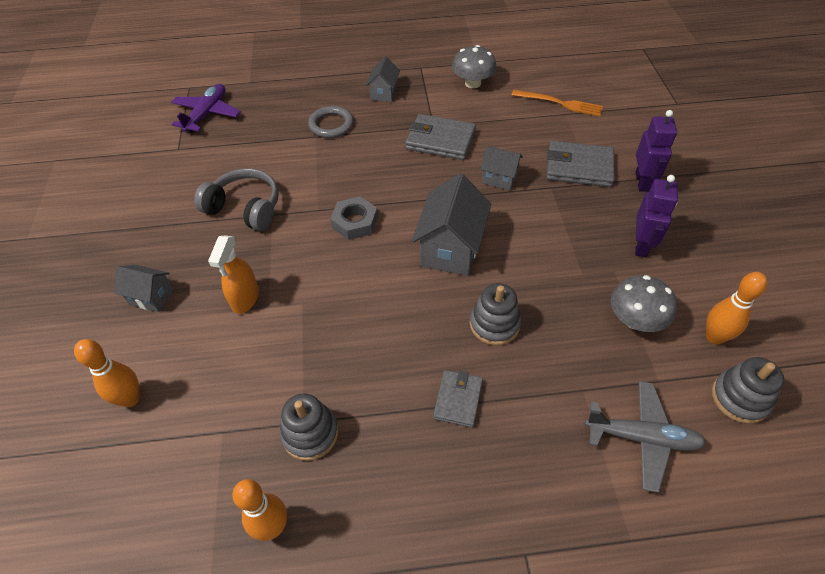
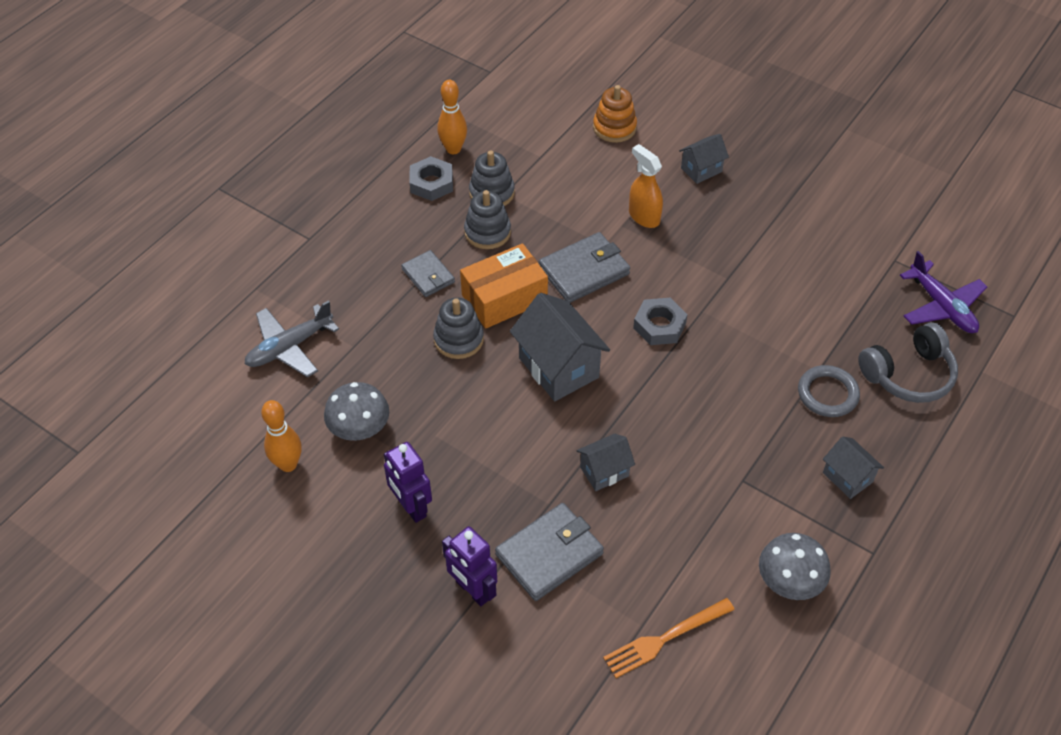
camera: 130 degrees right, 0 degrees up
orange bowling pin [74,339,140,407] -> orange stacking toy [593,85,637,143]
grey headphones [194,168,279,231] -> grey headphones moved to [858,322,958,403]
grey wallet [405,114,476,160] -> grey wallet moved to [539,232,630,303]
grey stacking toy [712,357,784,424] -> grey stacking toy moved to [464,190,511,249]
none -> grey nut [410,156,453,201]
none -> orange box [460,243,548,329]

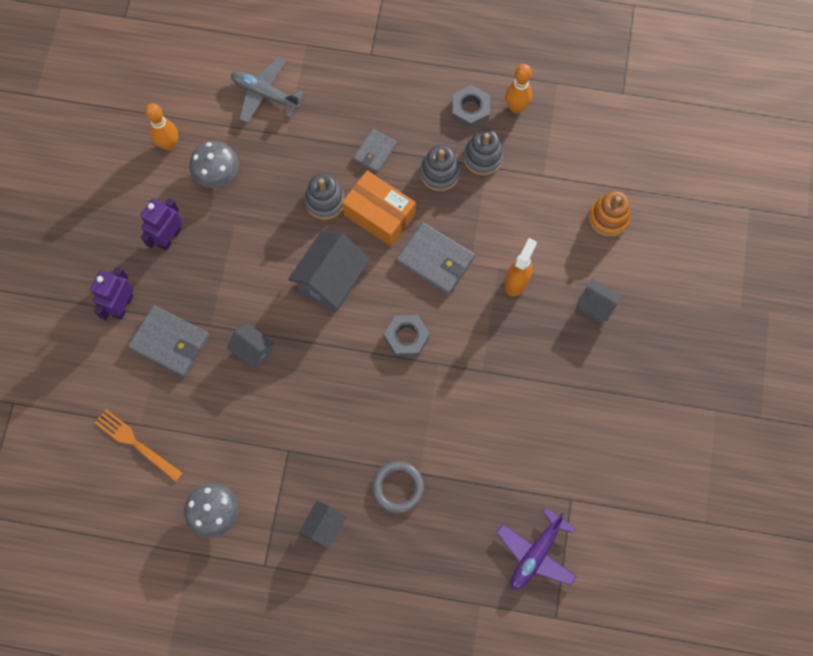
camera: 65 degrees right, 20 degrees up
grey headphones [858,322,958,403] -> none

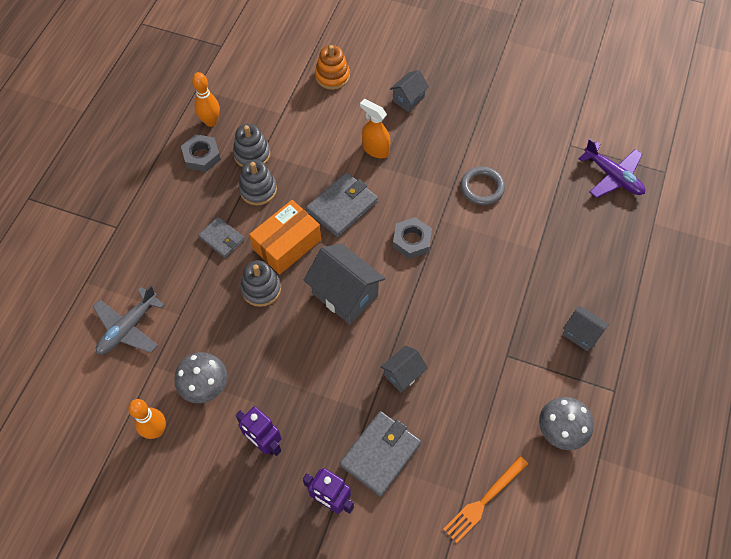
camera: 80 degrees left, 10 degrees down
grey ring [372,461,424,513] -> grey ring moved to [460,166,505,205]

